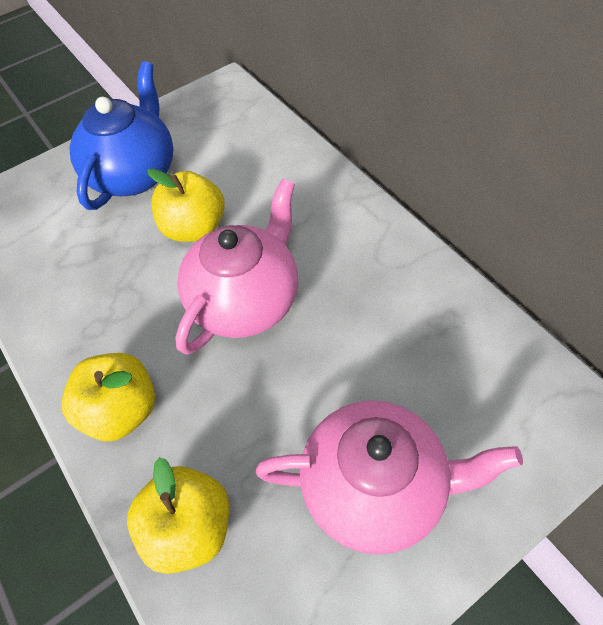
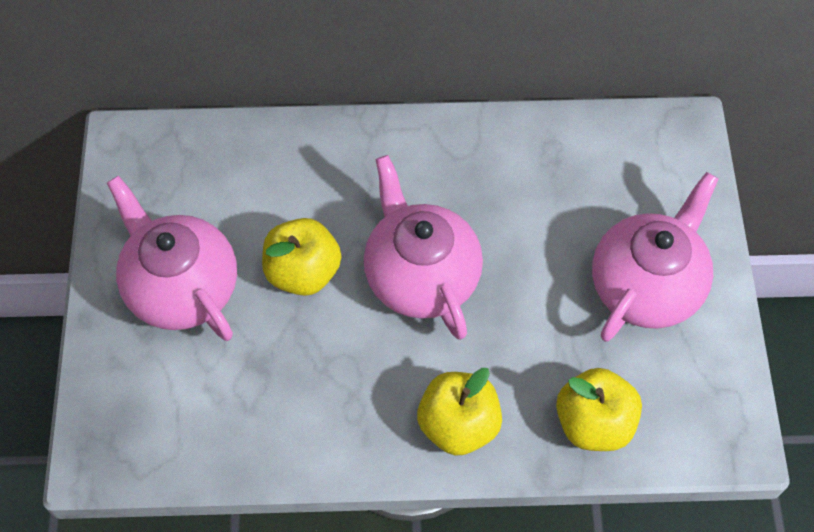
camera: 60 degrees left, 5 degrees up
blue teapot [69,61,174,210] -> pink teapot [107,176,237,341]

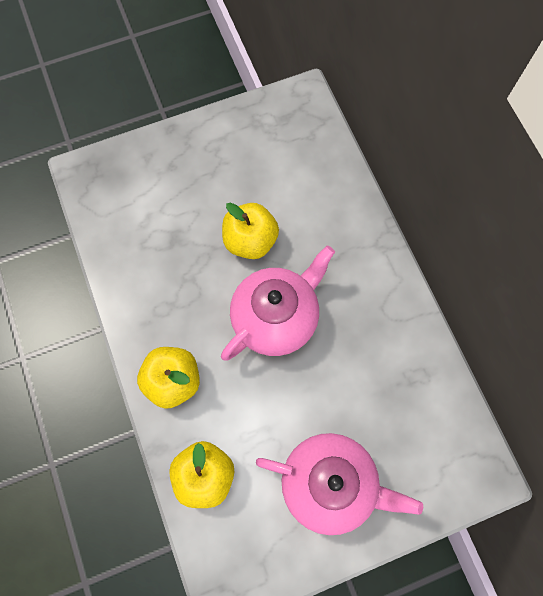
camera: 70 degrees right, 10 degrees up
pink teapot [107,176,237,341] -> none

